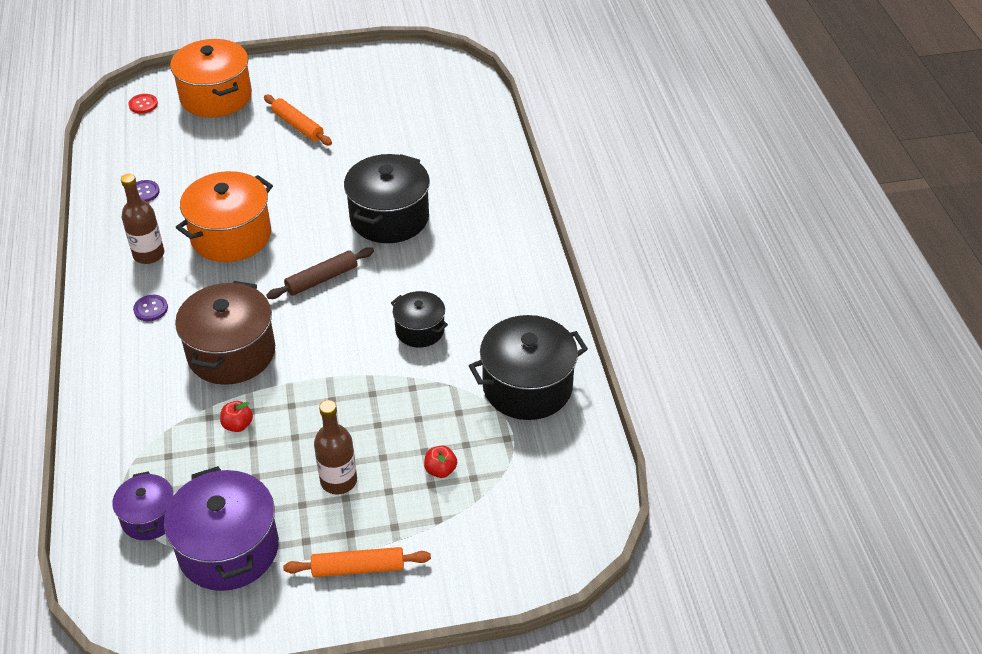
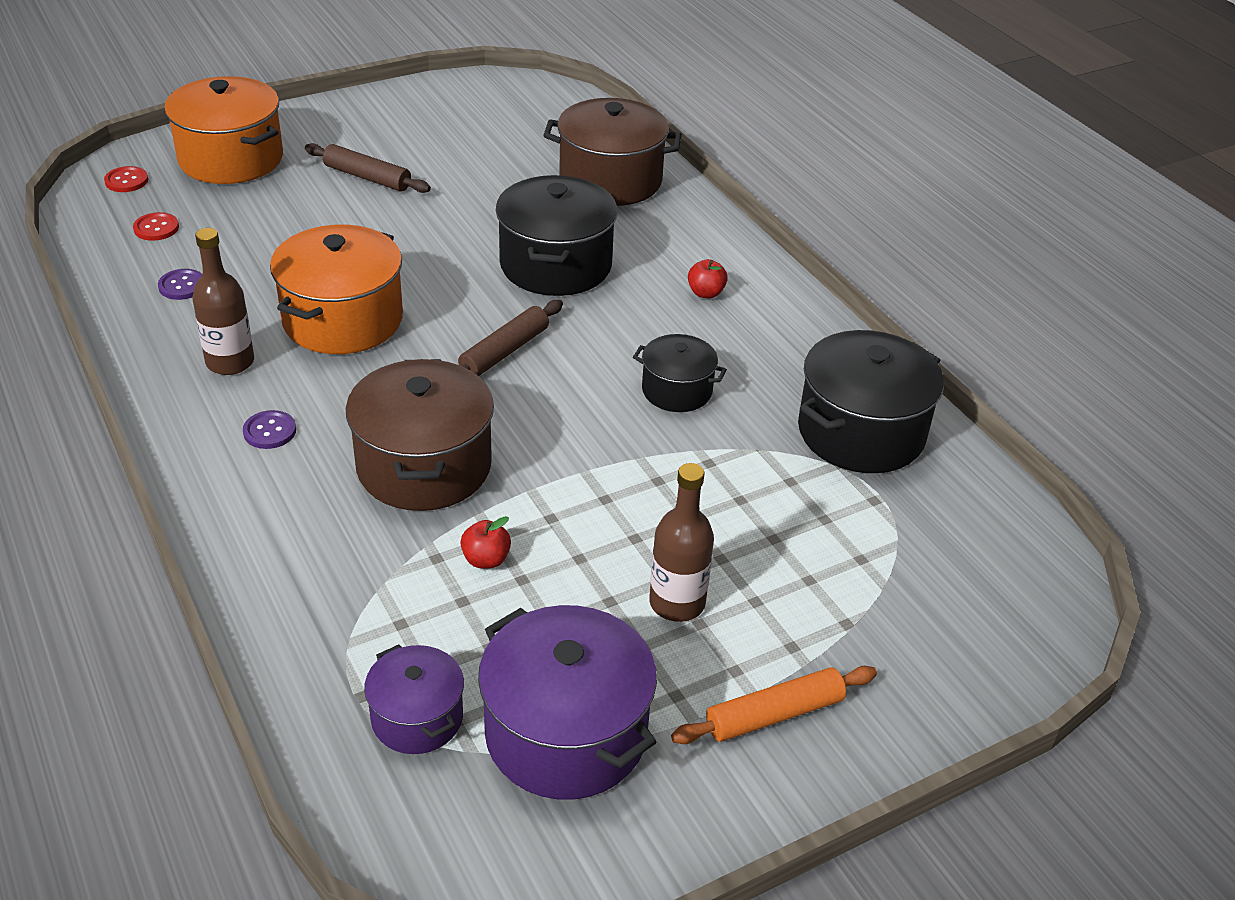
camera: 20 degrees left, 5 degrees down
orange rolling pin [264,95,332,145] -> brown rolling pin [305,143,431,193]
red apple [424,446,457,478] -> red apple moved to [688,259,728,298]
none -> red button [133,212,179,241]
none -> brown pot [543,98,682,206]

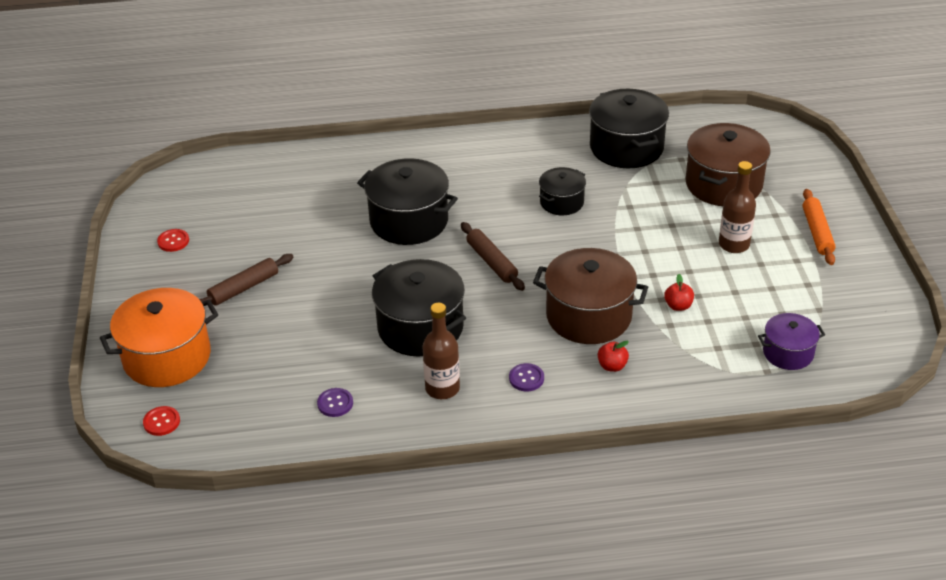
camera: 65 degrees left, 0 degrees up
red button [133,212,179,241] -> red button moved to [157,229,189,252]
orange pot [270,225,403,354] -> black pot [372,259,466,356]
purple pot [478,605,657,800] -> none
brown pot [543,98,682,206] -> brown pot moved to [685,123,771,206]
red apple [688,259,728,298] -> red apple moved to [598,341,629,372]

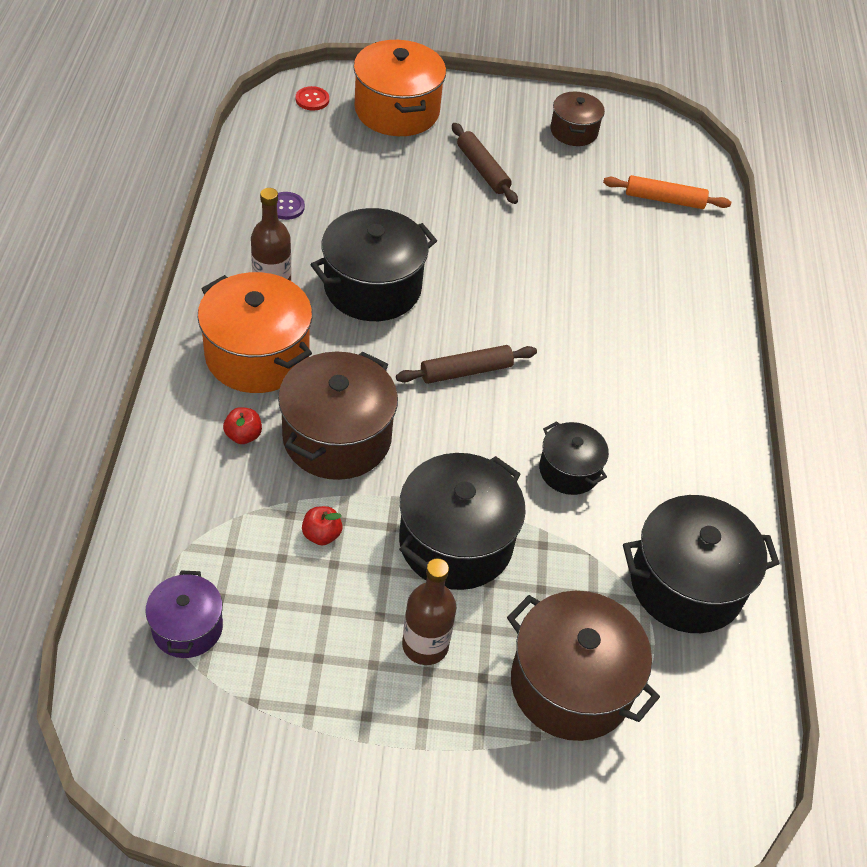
camera: 95 degrees right, 10 degrees up
red button [157,229,189,252] -> brown pot [550,92,605,146]
black pot [357,158,458,245] -> black pot moved to [399,453,526,590]
purple button [509,363,544,391] -> orange pot [198,272,312,393]
orange rolling pin [802,189,836,265] -> orange rolling pin moved to [603,175,731,209]

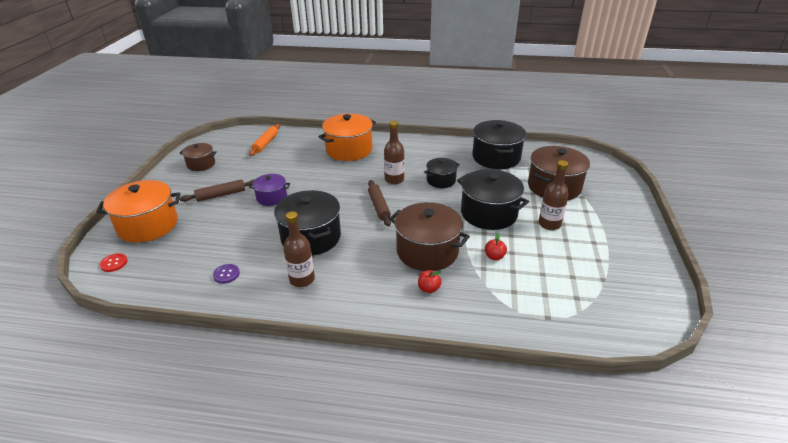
camera: 80 degrees left, 15 degrees down
purple pot [145,570,223,658] -> purple pot moved to [249,174,290,206]
orange pot [198,272,312,393] -> orange pot moved to [318,114,376,161]
none -> brown bottle [384,121,404,184]

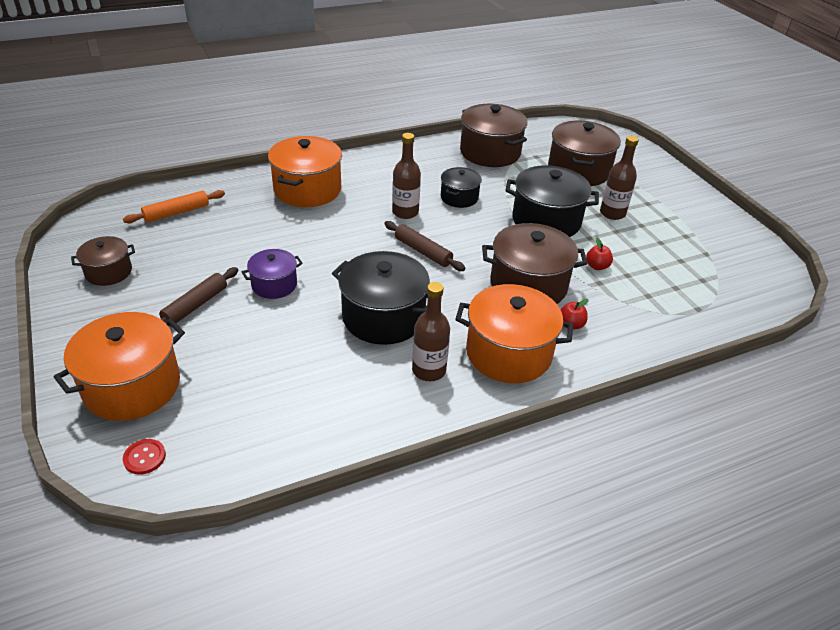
camera: 35 degrees left, 5 degrees up
purple button [213,264,240,284] -> none
orange rolling pin [249,124,280,156] -> orange rolling pin turned 75 degrees clockwise [123,190,225,223]
black pot [472,120,526,169] -> brown pot [460,104,528,167]
none -> orange pot [455,284,573,383]

